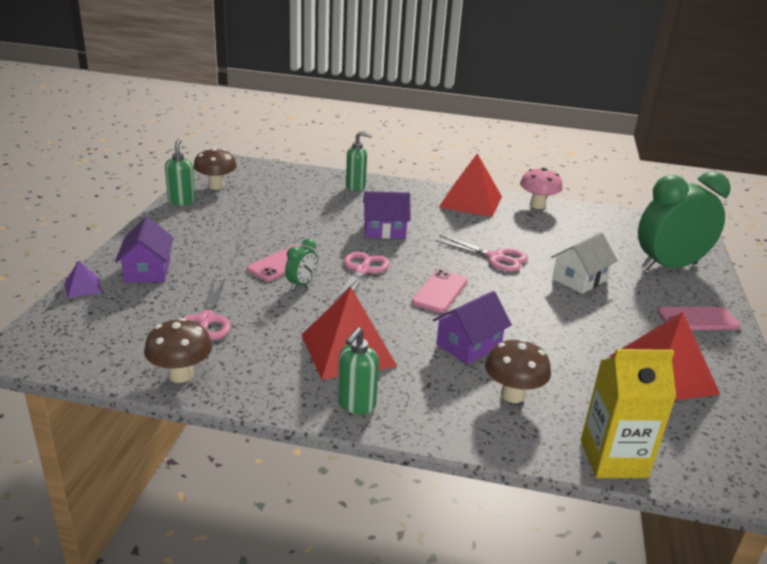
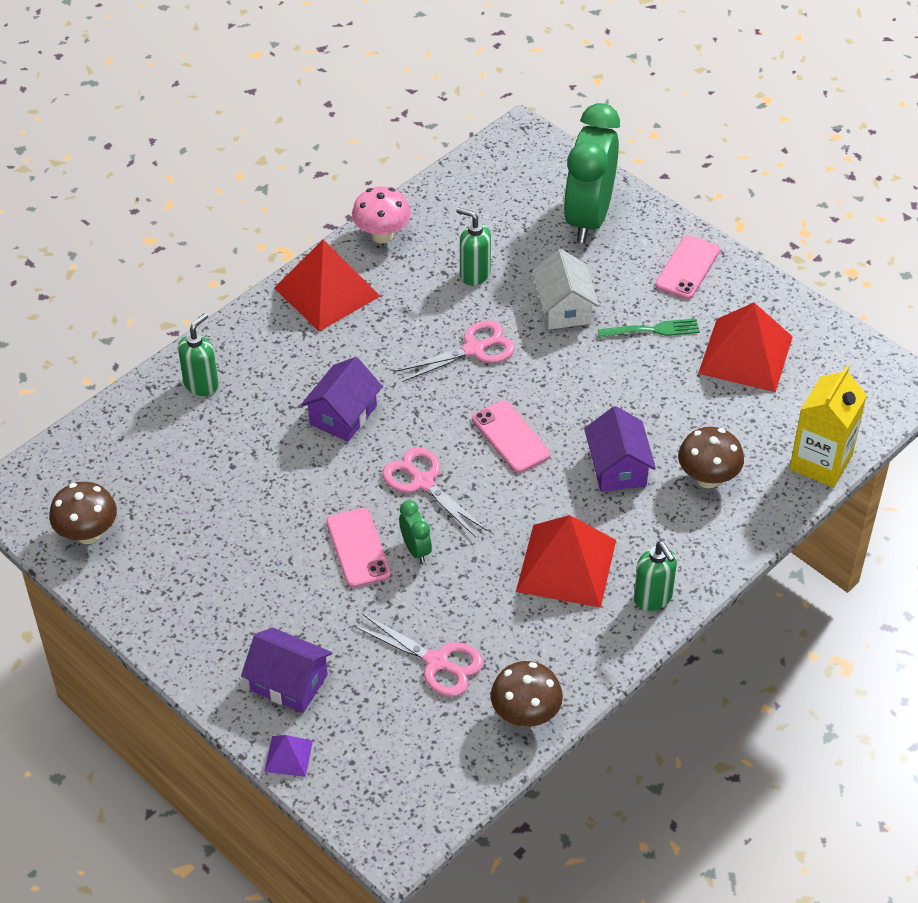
camera: 55 degrees left, 20 degrees up
green soap dispenser [165,139,195,205] -> green soap dispenser moved to [456,207,491,286]
none -> green fork [597,318,700,338]

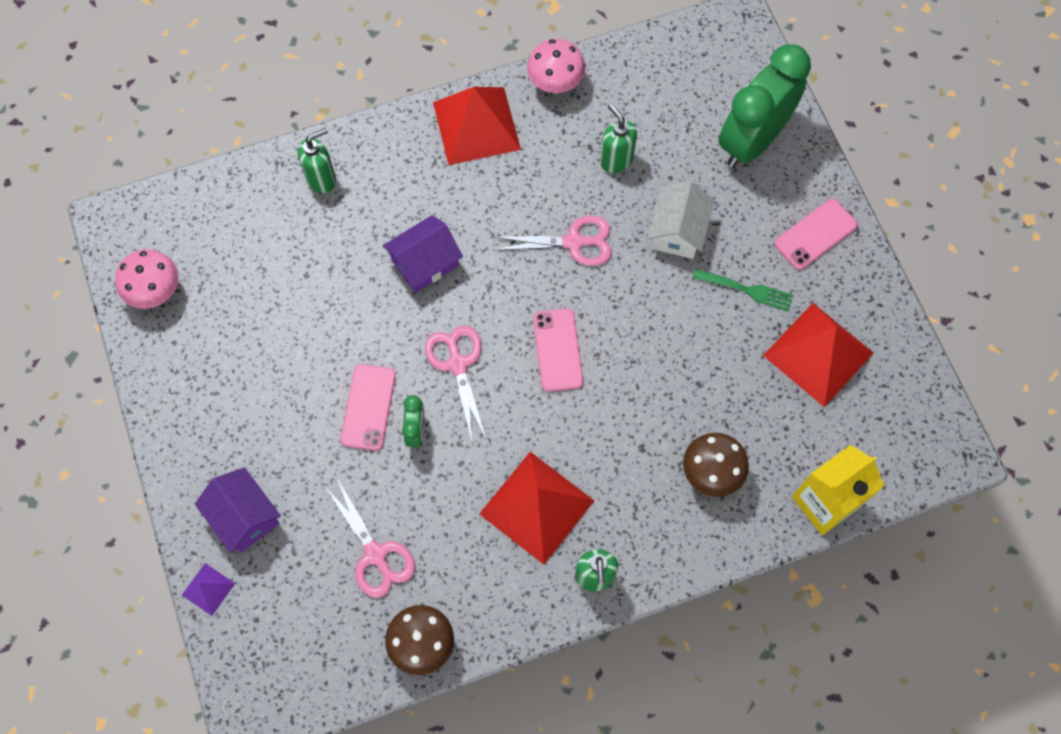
camera: 25 degrees right, 20 degrees up
brown mushroom [49,482,117,544] -> pink mushroom [115,249,178,309]
purple house [584,406,656,492] -> none

